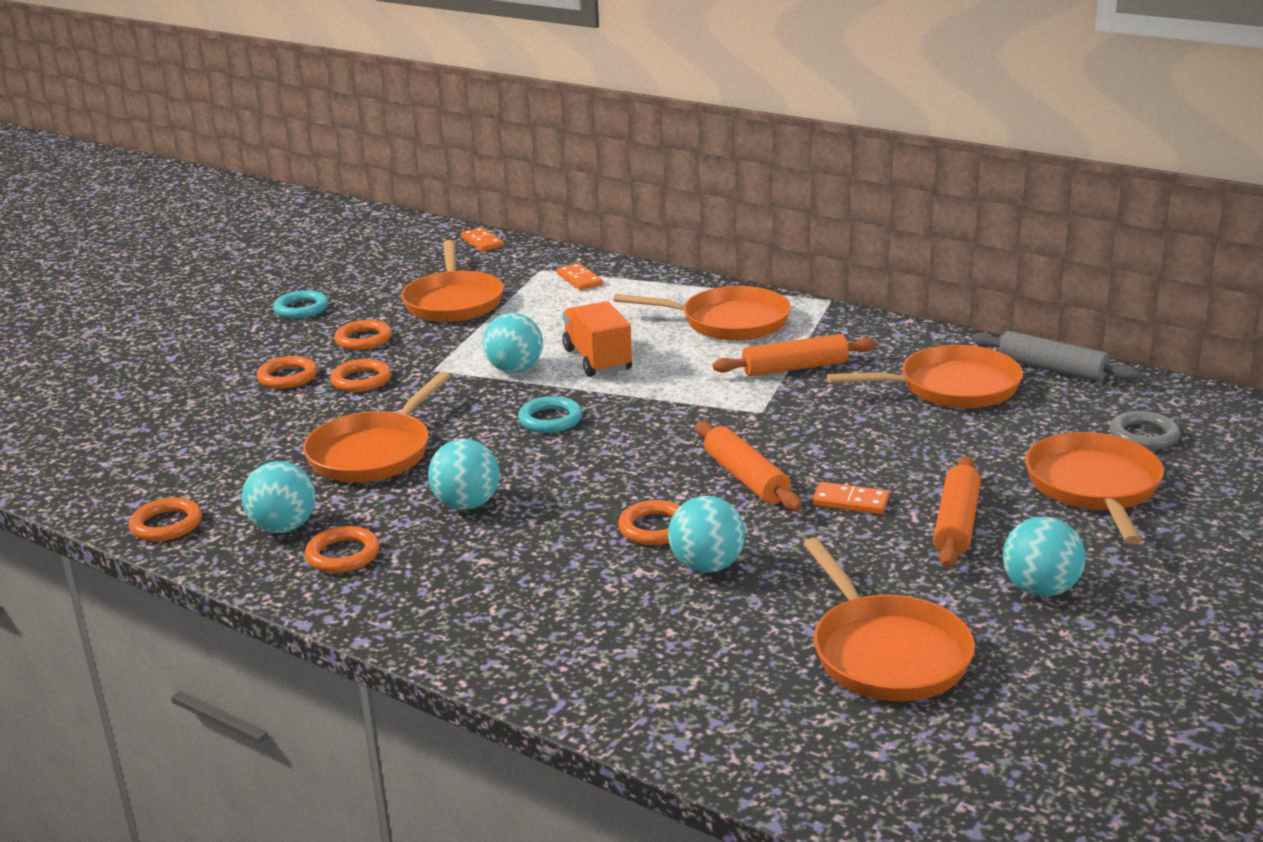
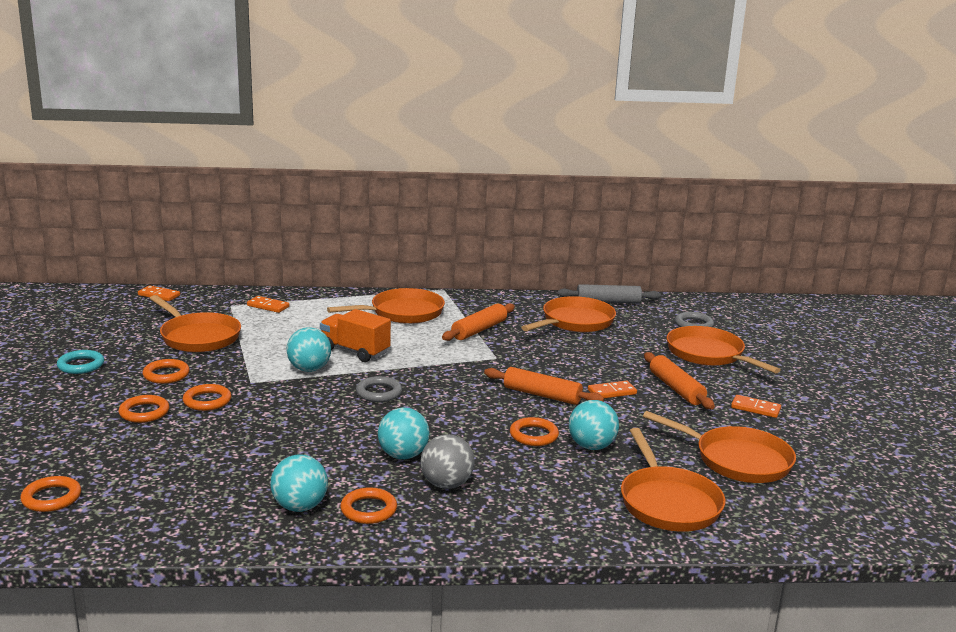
camera: 40 degrees left, 5 degrees down
orange ring [129,498,202,541] -> orange ring moved to [20,476,81,512]
orange pan [303,371,451,482] -> orange pan moved to [621,428,726,532]
turquoise ring [518,396,582,433] -> grey ring [356,376,402,402]
turquoise ball [1003,516,1085,597] -> orange domino [731,395,781,418]
none -> grey ball [420,434,474,489]

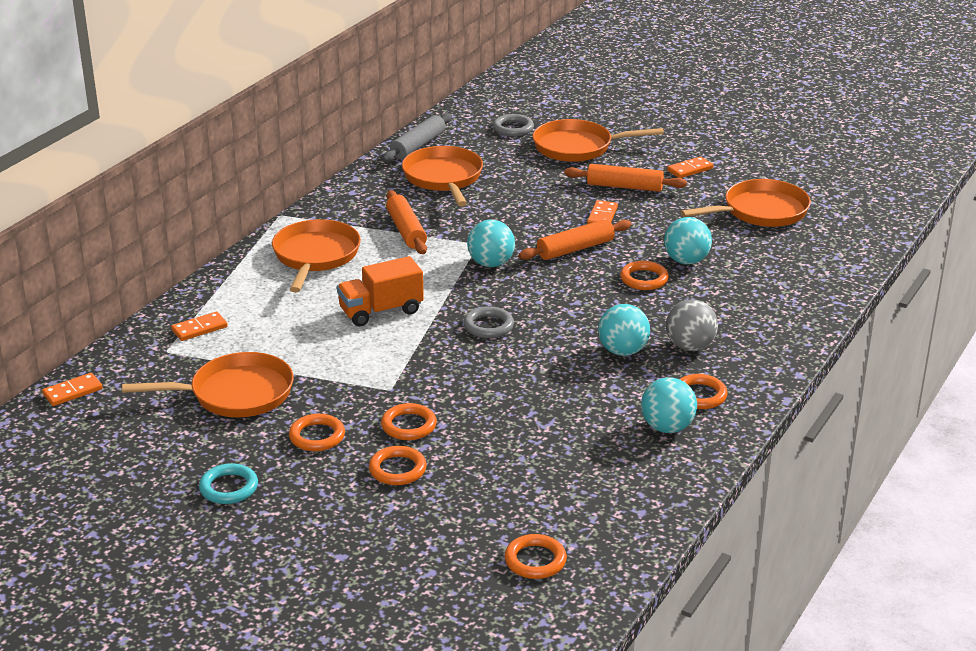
camera: 55 degrees left, 10 degrees up
turquoise ball [286,327,331,372] -> turquoise ball moved to [467,220,515,267]
orange pan [621,428,726,532] -> none

